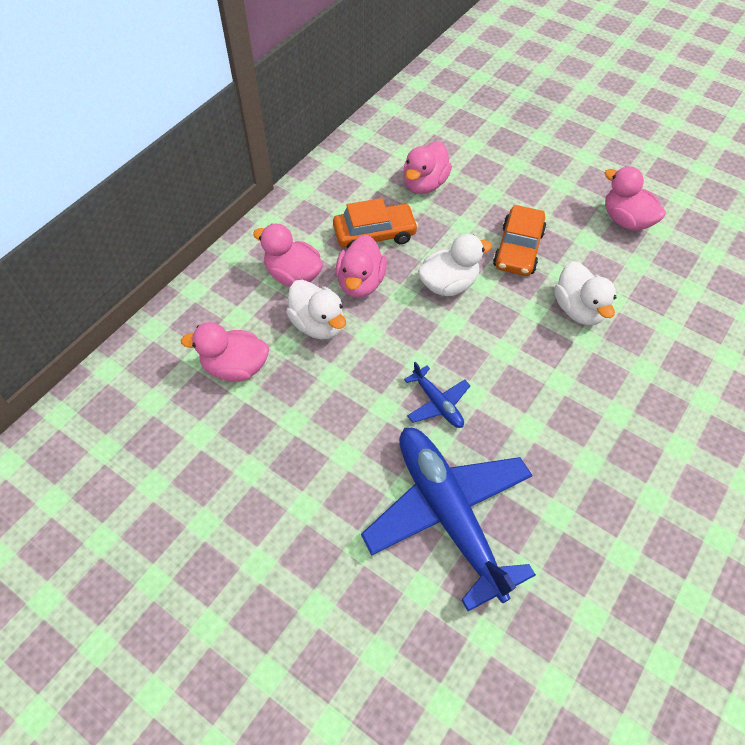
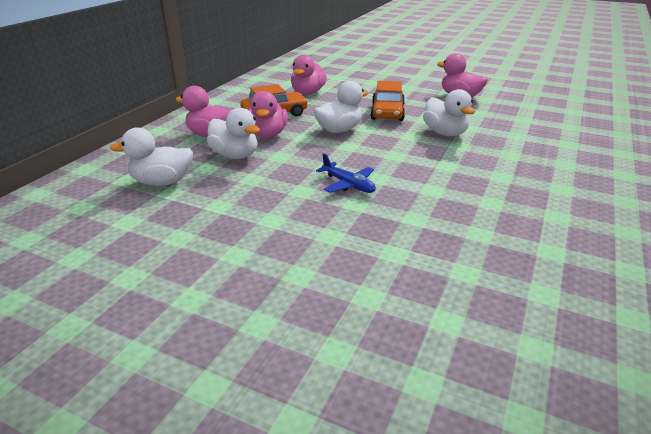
camera: 10 degrees left, 25 degrees down
pink duck [181,322,269,382] -> white duck [110,127,193,186]
blue plane [361,428,536,611] -> none

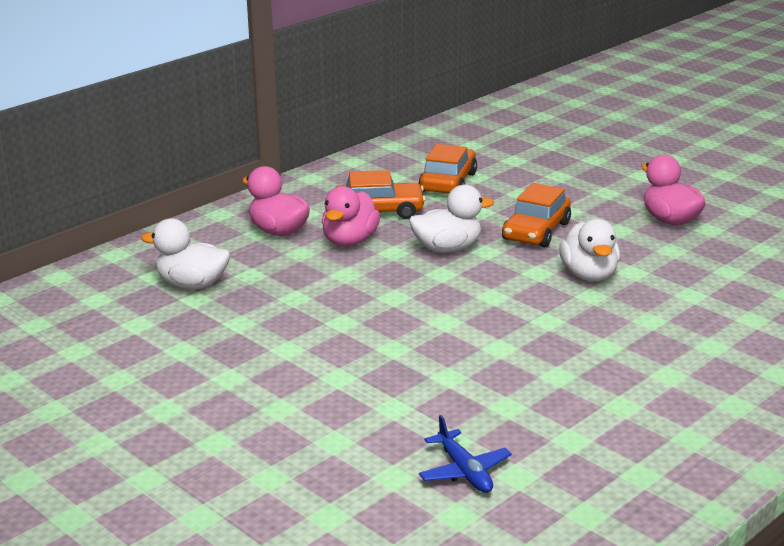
camera: 20 degrees right, 5 degrees down
white duck [207,108,260,159] -> none
pink duck [291,55,327,95] -> orange car [418,144,477,193]
blue plane [316,153,376,193] -> blue plane moved to [419,415,512,493]

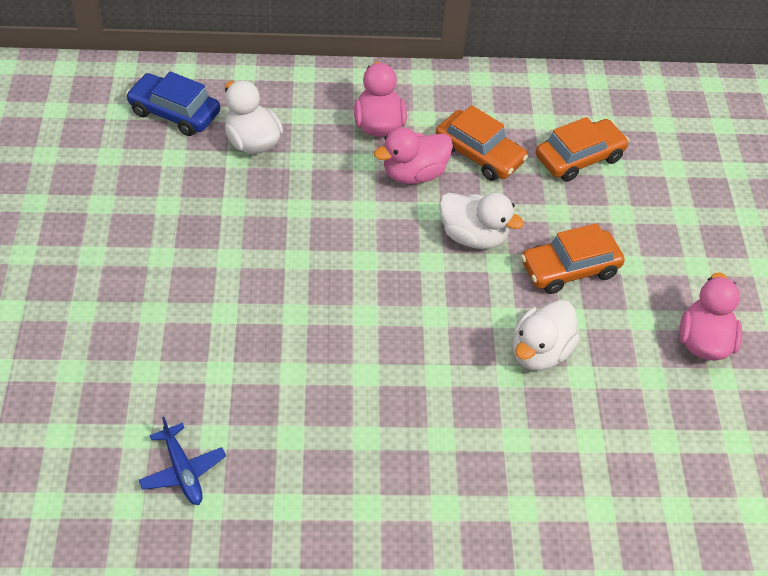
camera: 40 degrees right, 25 degrees up
blue plane [419,415,512,493] -> blue plane turned 45 degrees counterclockwise [139,417,226,505]
none -> blue car [126,71,220,136]

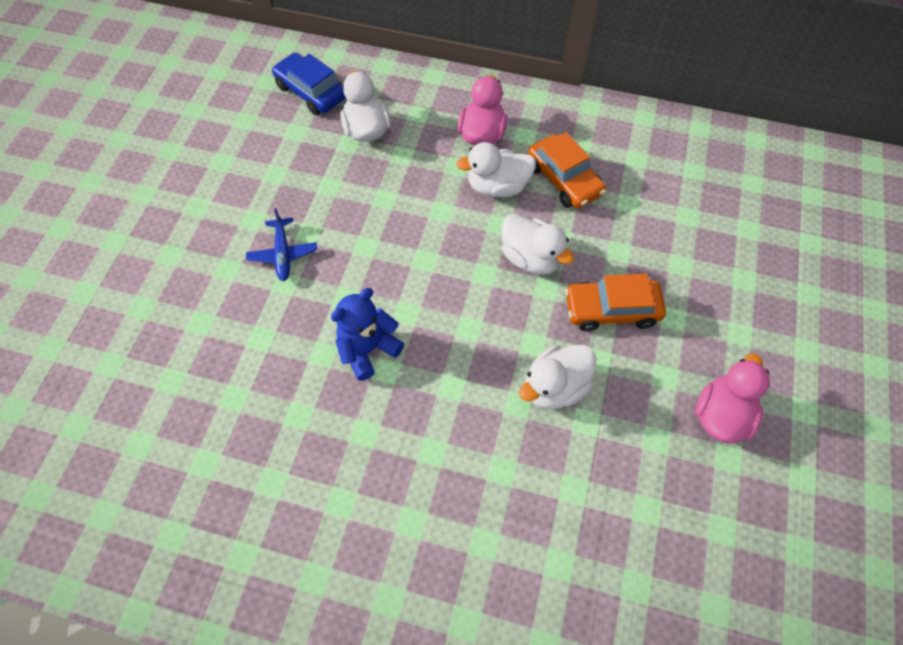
camera: 20 degrees right, 10 degrees up
blue plane [139,417,226,505] -> blue plane moved to [246,208,317,281]
pink duck [374,128,453,184] -> white duck [456,142,536,197]
orange car [536,117,629,182] -> none
none -> blue teddy bear [331,288,404,381]

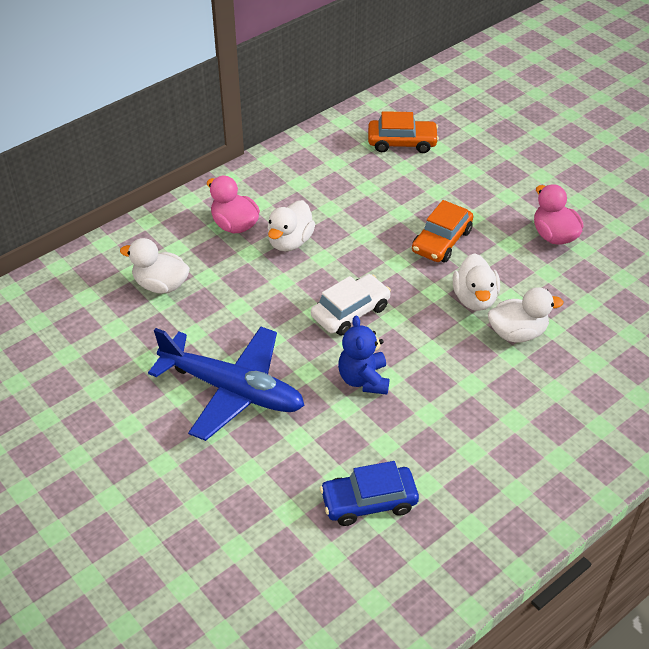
camera: 55 degrees left, 15 degrees down
blue plane [246,208,317,281] -> blue plane [148,327,305,441], size x2.26
blue car [272,52,346,115] -> blue car moved to [320,461,419,526]
white duck [501,213,574,275] -> white duck moved to [488,287,563,343]
orange car [528,132,606,208] -> orange car moved to [368,111,439,153]
none -> white car [311,274,391,336]

